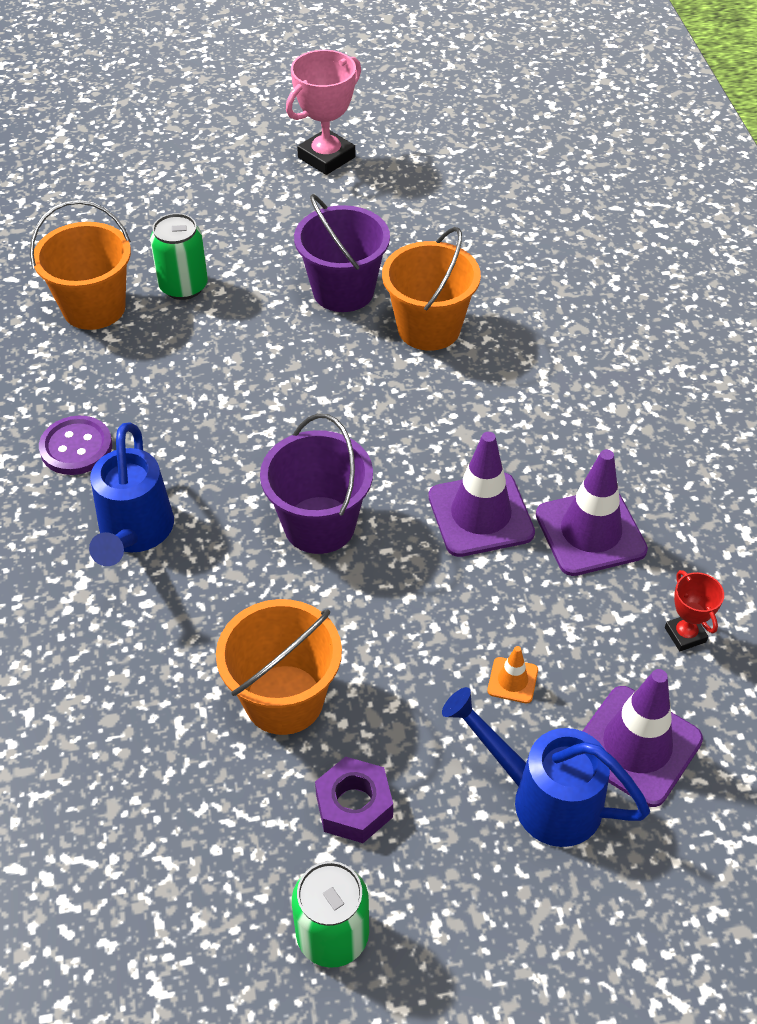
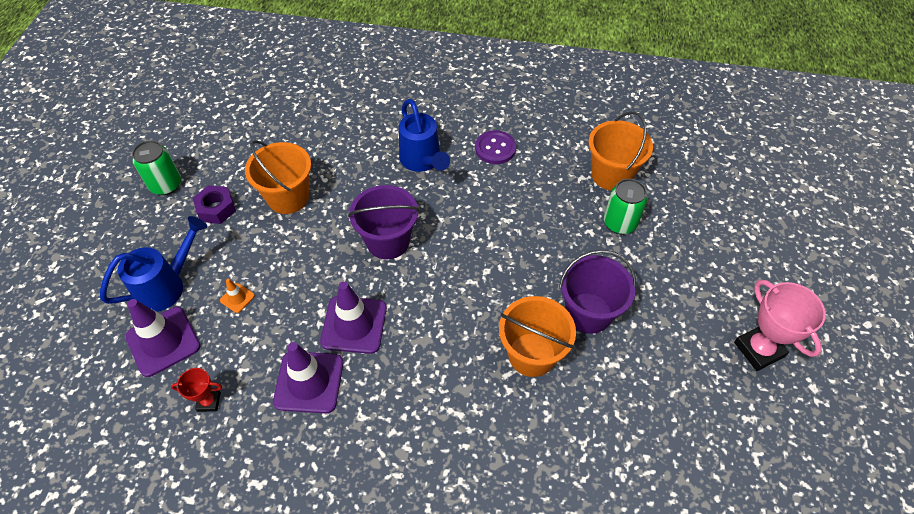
camera: 110 degrees right, 5 degrees up
blue watering can [89,423,174,566] -> blue watering can turned 135 degrees counterclockwise [399,99,450,172]

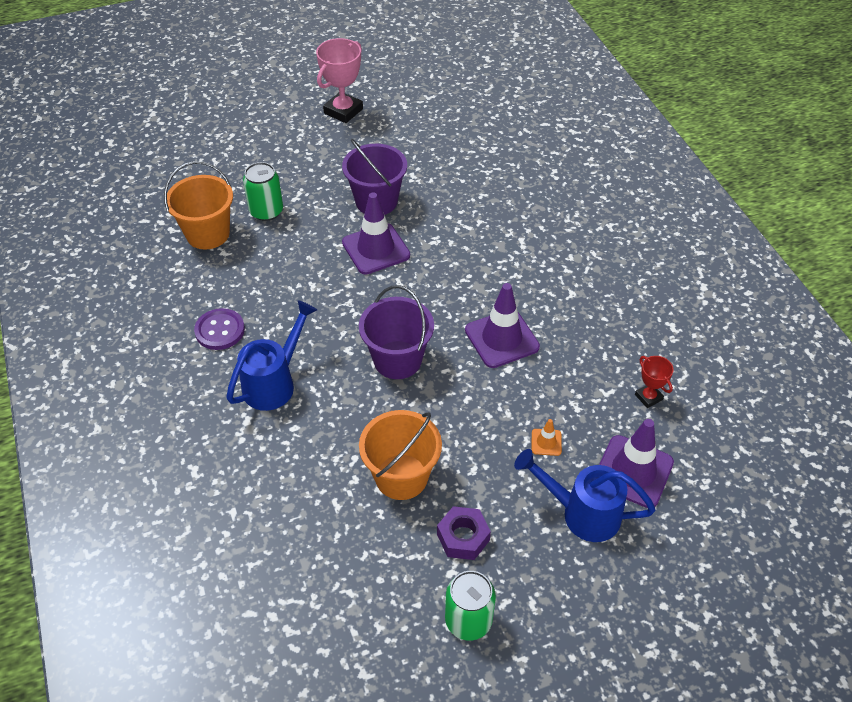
camera: 120 degrees left, 5 degrees down
purple traffic cone [273,342,343,413] -> purple traffic cone moved to [342,192,410,274]
orange bucket [499,296,576,377] -> none

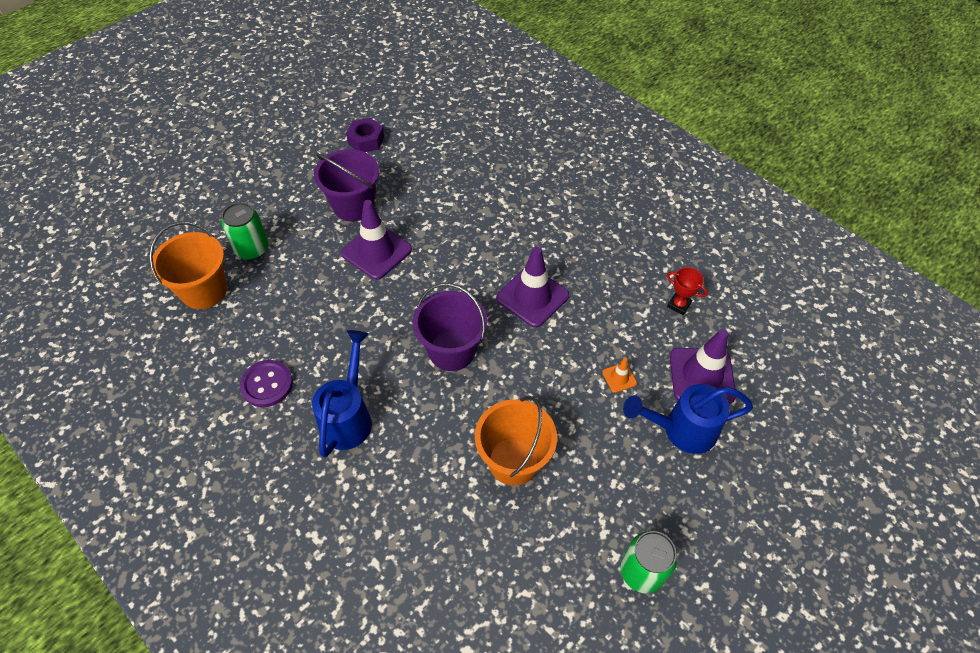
camera: 25 degrees left, 5 degrees up
pink trophy [316,38,363,123] -> none
purple nut [437,506,491,560] -> purple nut moved to [346,118,384,152]

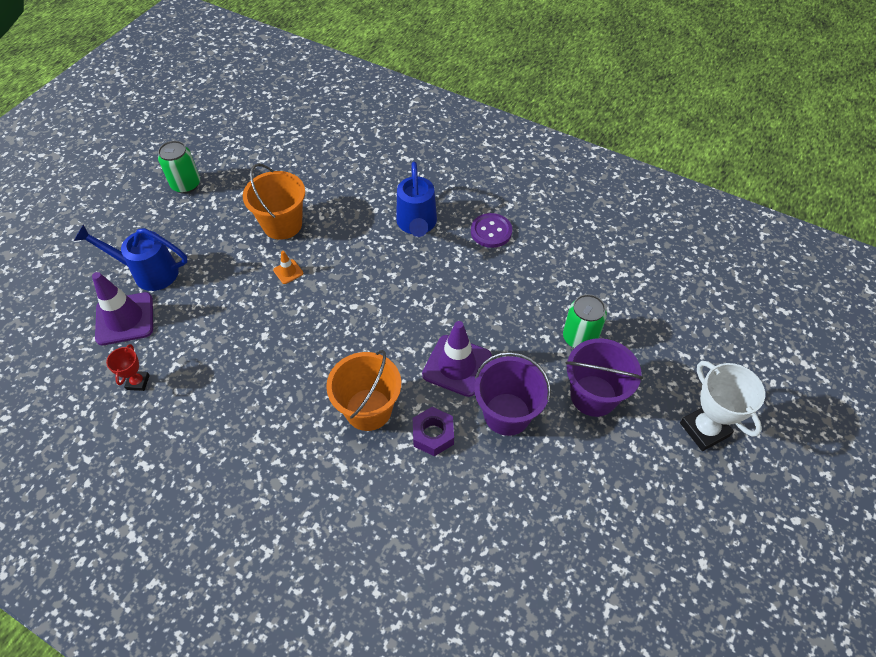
camera: 165 degrees right, 0 degrees up
orange bucket [149,222,227,309] -> orange bucket moved to [326,350,401,431]
purple nut [346,118,384,152] -> purple nut moved to [413,407,454,456]
purple bucket [413,283,487,371] -> purple bucket moved to [565,338,643,417]
purple traffic cone [496,247,569,328] -> none
orange traffic cone [602,358,637,393] -> orange traffic cone moved to [273,251,303,284]
blue watering can [623,384,753,454] -> blue watering can turned 150 degrees counterclockwise [74,225,188,291]
red trophy [667,267,708,315] -> red trophy turned 75 degrees clockwise [106,344,150,391]
none -> white trophy [680,361,765,451]

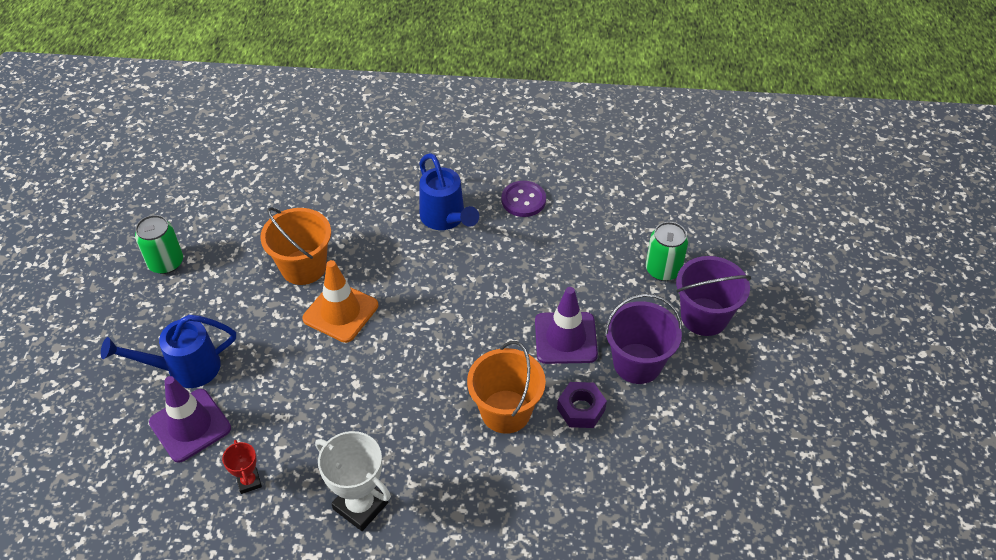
camera: 25 degrees left, 5 degrees down
orange traffic cone [273,251,303,284] -> orange traffic cone [302,260,378,343], size x2.19
white trophy [680,361,765,451] -> white trophy moved to [315,431,391,531]

